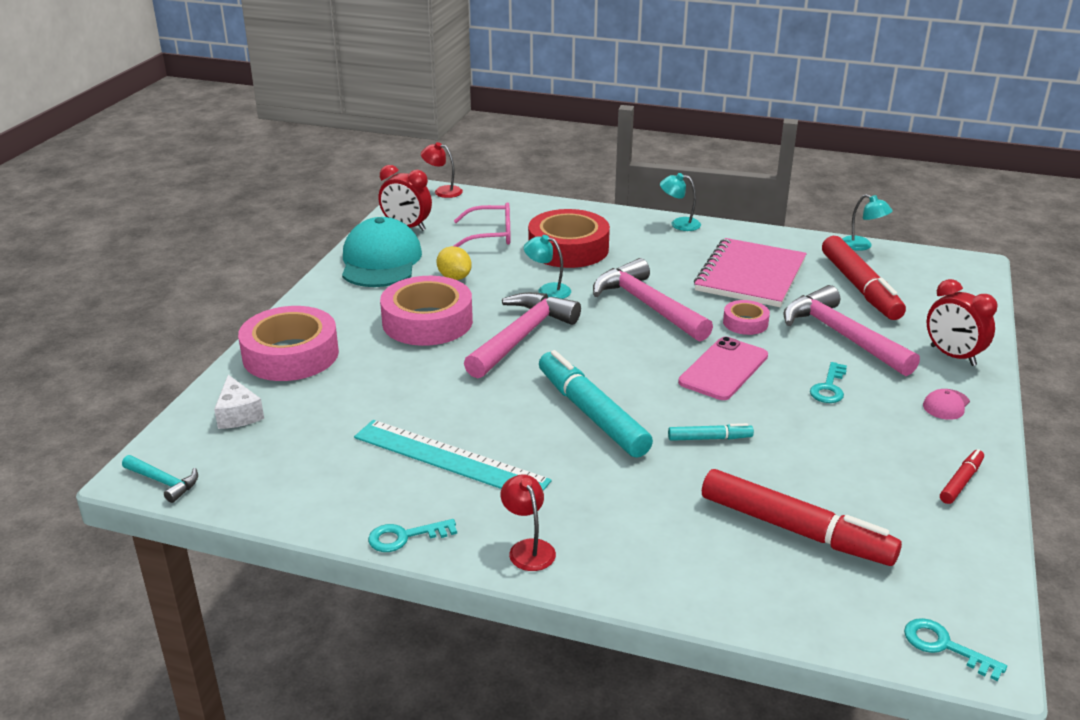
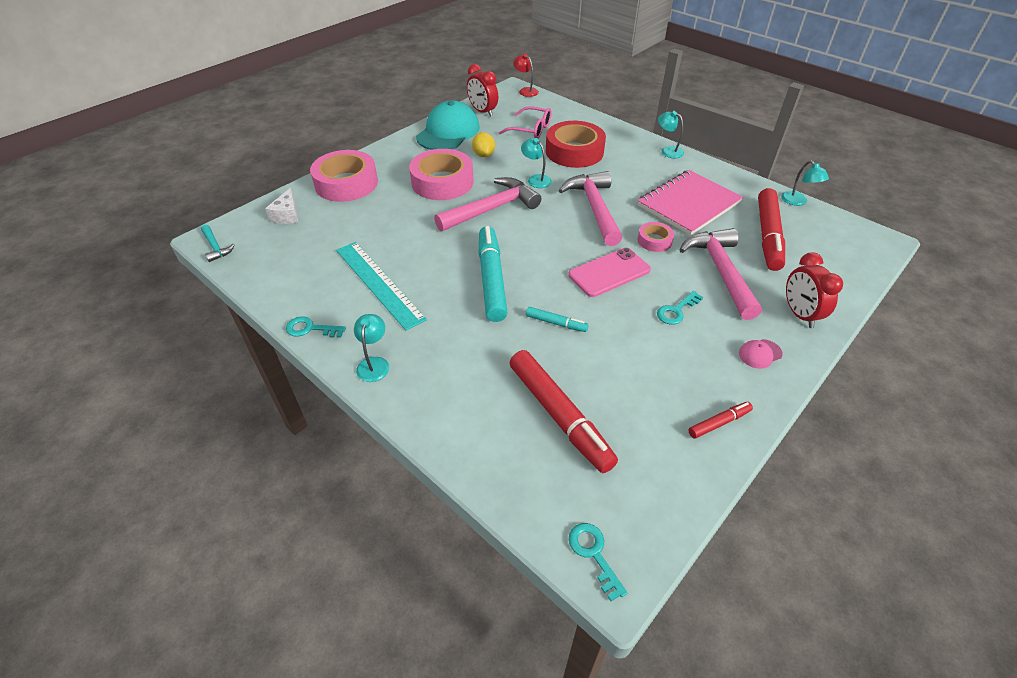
camera: 25 degrees right, 15 degrees up
red lamp [501,474,556,571] -> turquoise lamp [354,314,389,382]

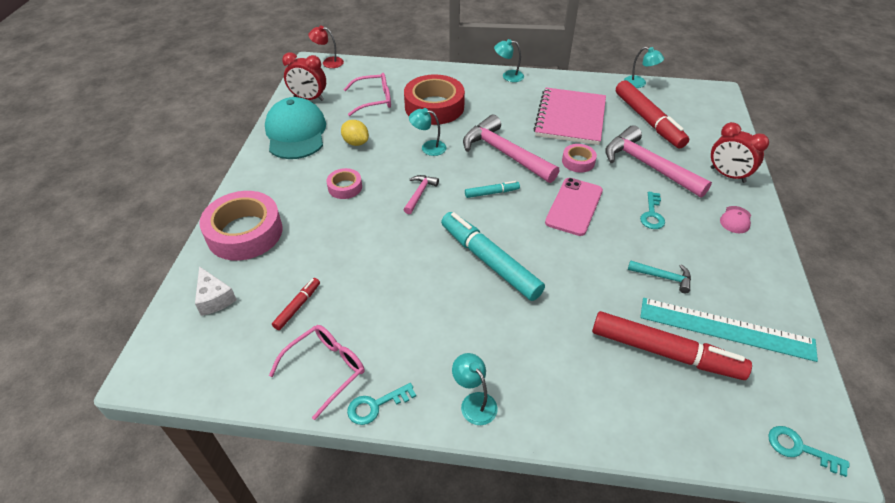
camera: 35 degrees left, 0 degrees up
turquoise hammer [201,225,235,262] -> turquoise hammer moved to [628,260,691,293]
turquoise ruler [336,242,427,331] -> turquoise ruler moved to [640,298,818,362]
pink tape [409,149,473,200] -> pink tape [326,168,362,199], size x0.49
pink hammer [434,177,542,231] -> pink hammer [404,175,439,214], size x0.48
turquoise marker [526,307,589,332] -> turquoise marker moved to [465,181,520,198]
red marker [688,402,753,438] -> red marker moved to [272,278,320,330]
none -> pink glasses [269,325,364,420]

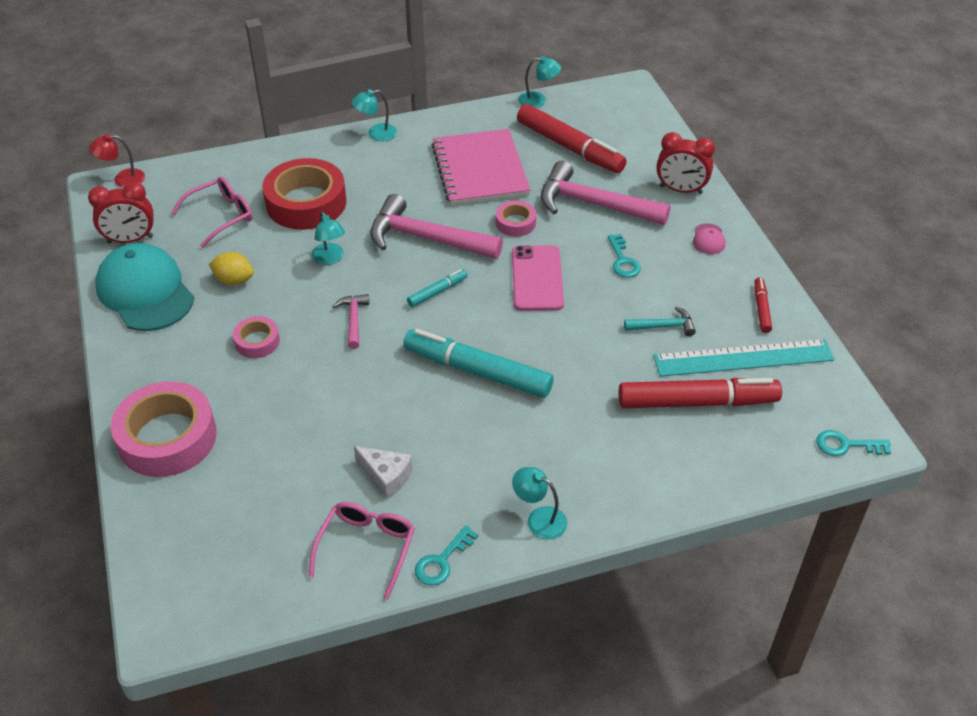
camera: 25 degrees left, 0 degrees up
white cheese [195,266,237,316] -> white cheese moved to [354,446,413,499]
red marker [272,278,320,330] -> red marker moved to [755,277,772,333]
turquoise lamp [409,108,446,156] -> turquoise lamp turned 105 degrees counterclockwise [312,211,345,265]

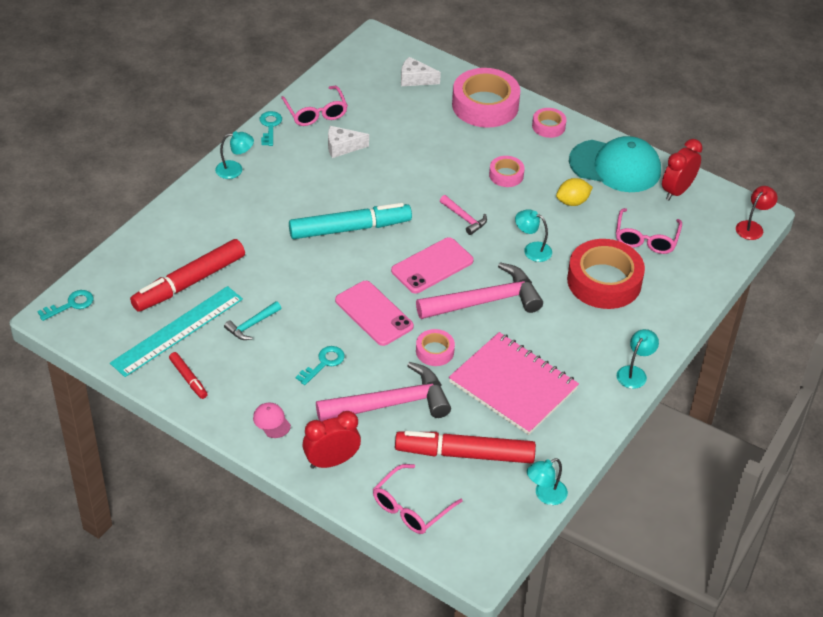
camera: 140 degrees right, 0 degrees up
turquoise marker [407,269,468,307] -> pink phone [391,237,474,293]
turquoise key [608,234,641,278] -> turquoise key turned 90 degrees clockwise [296,346,345,385]
none -> pink glasses [373,464,463,534]
none -> white cheese [401,57,441,86]
none -> pink tape [532,108,567,138]

